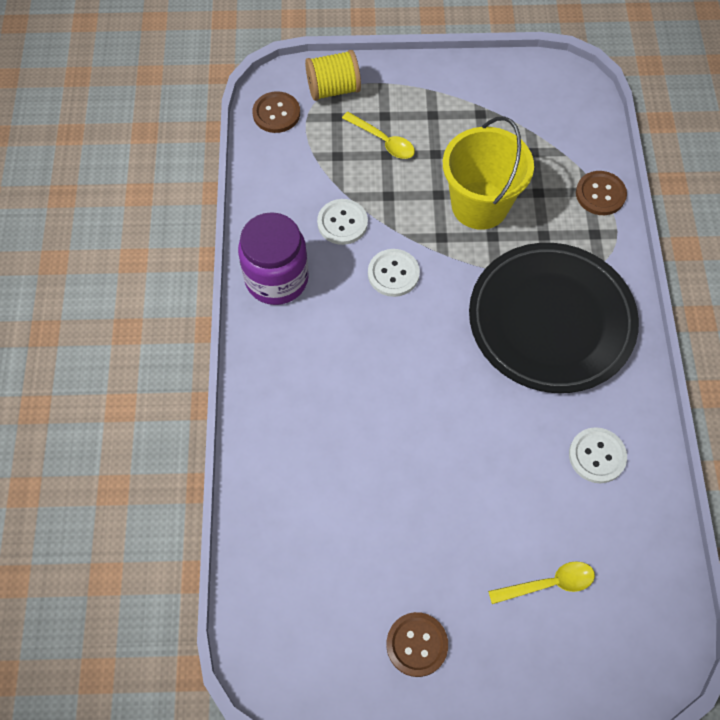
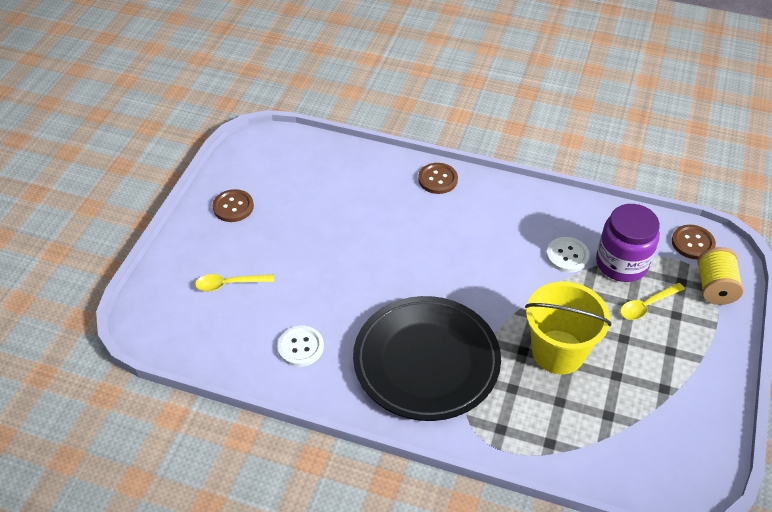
camera: 110 degrees right, 15 degrees down
purple jar [238,212,309,305] -> purple jar moved to [596,204,660,282]
white button [368,249,420,297] -> none
yellow spoon [488,561,595,604] -> yellow spoon turned 75 degrees clockwise [195,274,274,291]
brown button [576,171,627,215] -> brown button moved to [418,163,458,194]

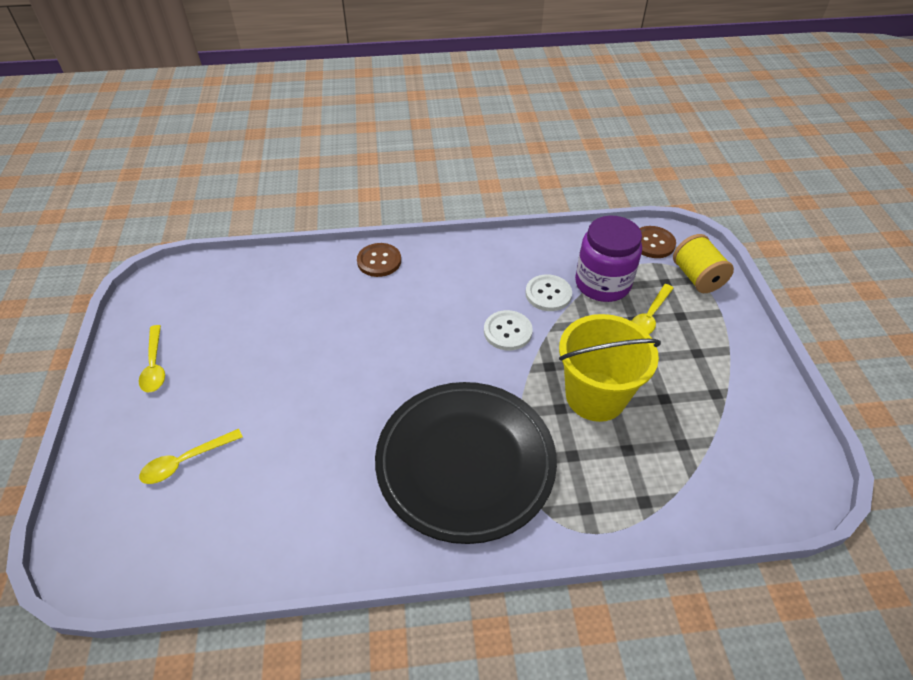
camera: 25 degrees left, 0 degrees up
brown button [212,189,254,222] -> yellow spoon [139,325,165,392]
white button [277,326,324,367] -> white button moved to [484,310,533,351]

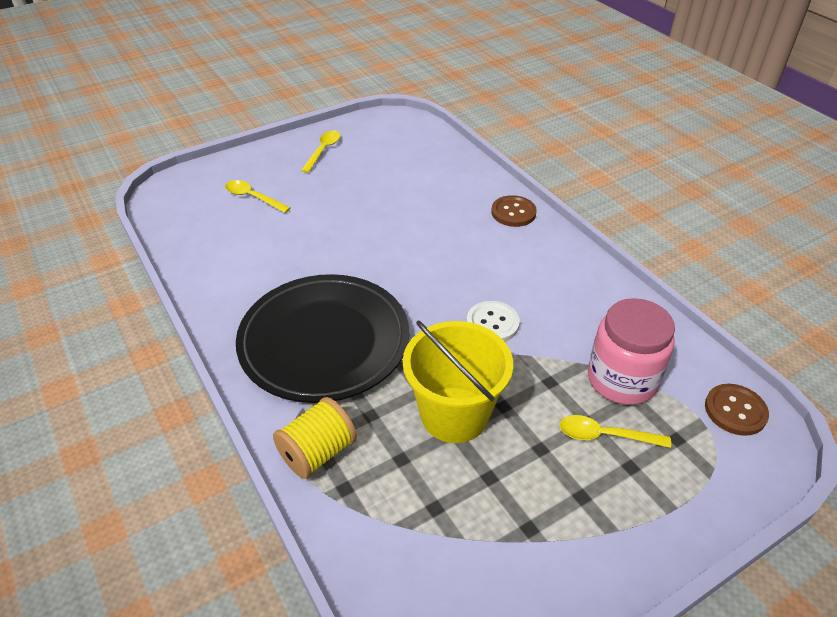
camera: 65 degrees right, 5 degrees down
yellow spoon [139,325,165,392] -> yellow spoon turned 150 degrees clockwise [301,131,341,173]
white button [525,274,572,311] -> none
purple jar [575,216,642,302] -> pink jar [588,298,675,405]
yellow spool [673,234,734,293] -> yellow spool moved to [273,397,357,479]

